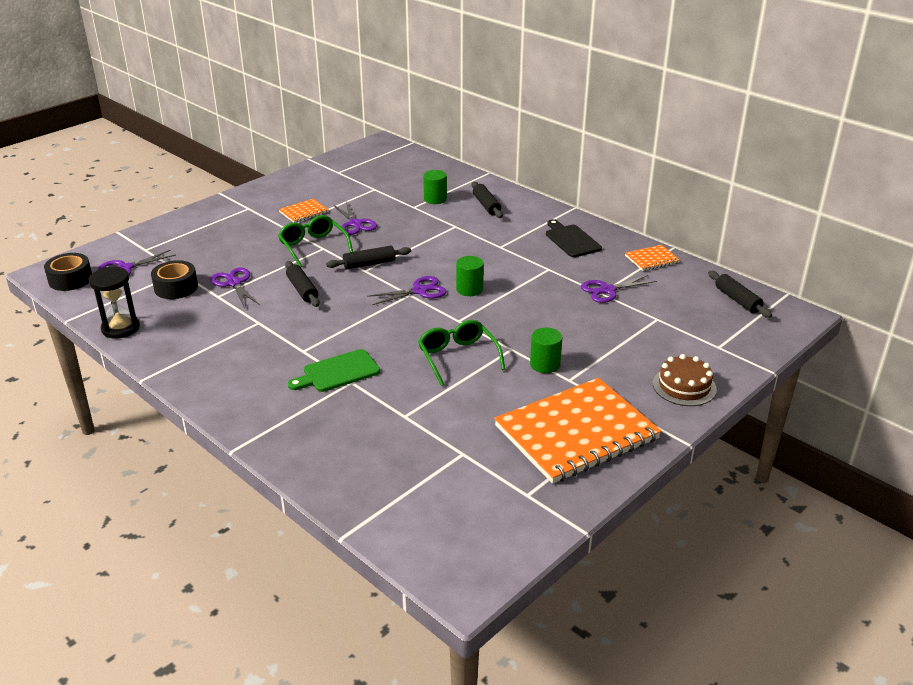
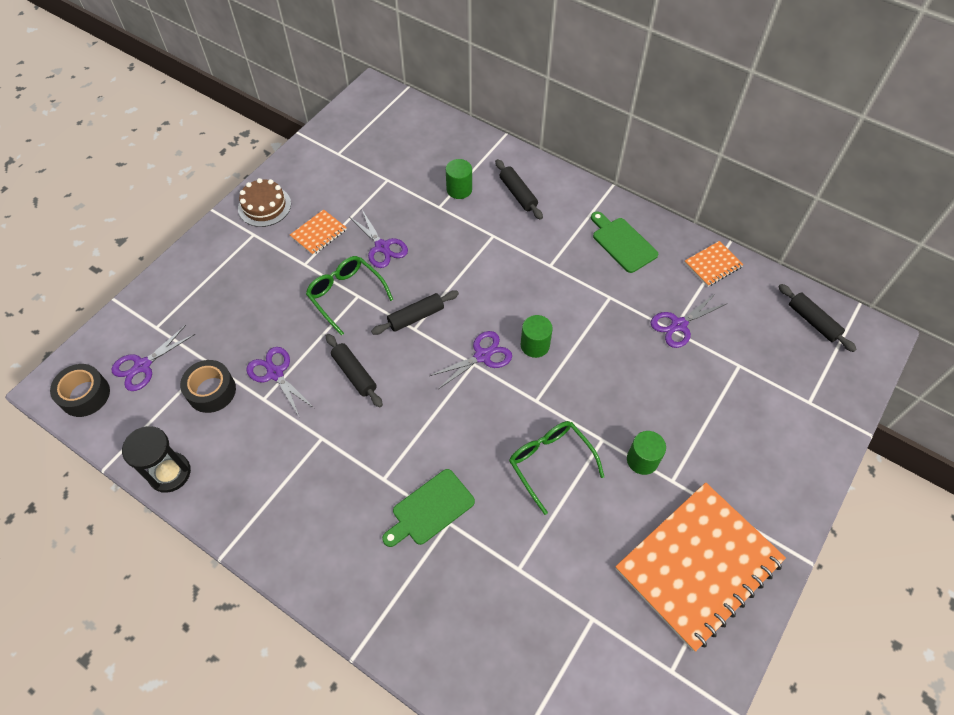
camera: 10 degrees left, 25 degrees up
black cutting board [546,219,602,257] -> green cutting board [591,211,658,273]
brown cake [653,354,717,406] -> brown cake moved to [238,178,291,227]

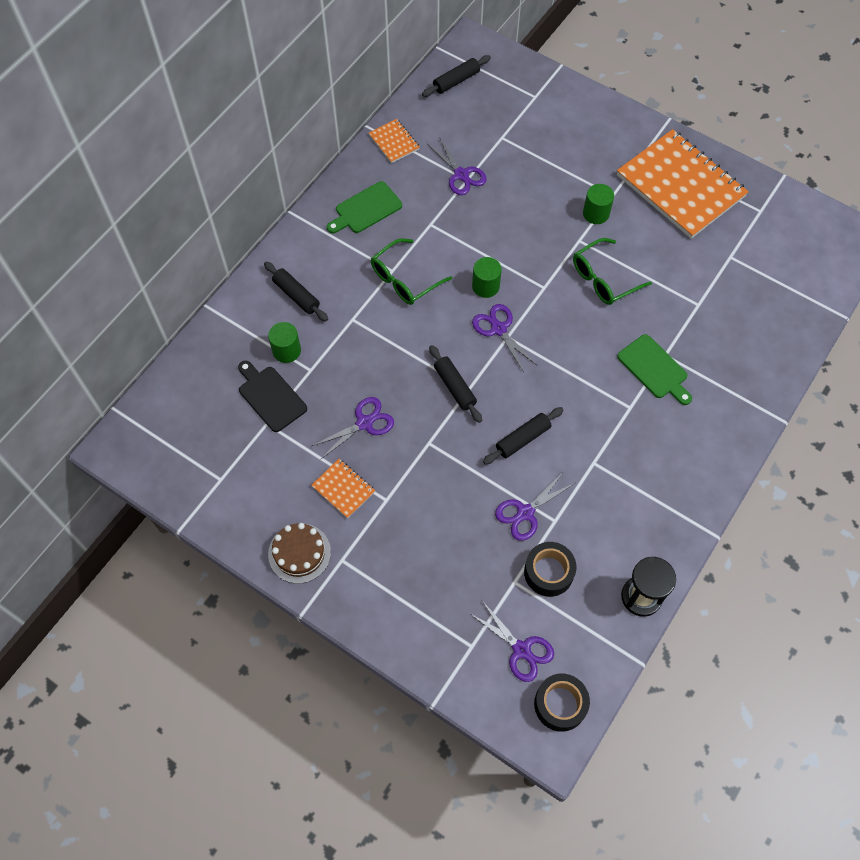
camera: 90 degrees left, 5 degrees up
green glasses [306,256,394,336] -> green glasses moved to [371,238,452,305]
black rolling pin [495,159,543,220] -> black rolling pin turned 75 degrees clockwise [264,262,328,322]
none -> black cutting board [238,361,307,432]

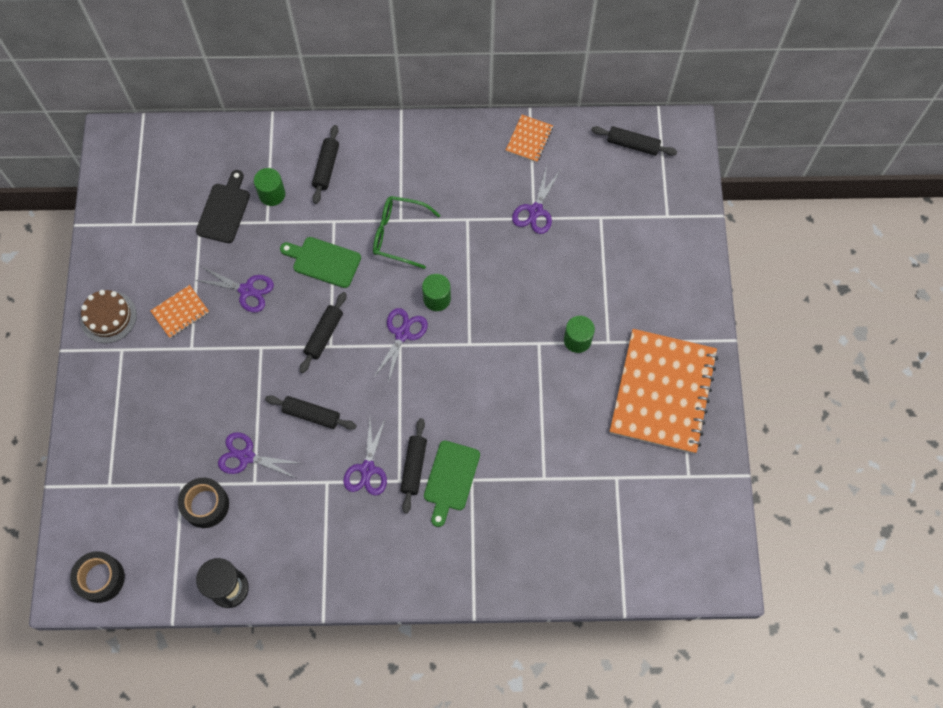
camera: 55 degrees right, 5 degrees up
orange notebook [311,459,375,519] -> orange notebook turned 45 degrees clockwise [150,285,209,338]
green cutting board [327,181,402,233] -> green cutting board moved to [280,237,361,288]
purple scissors [471,602,554,682] -> purple scissors moved to [343,417,387,495]
green glasses [573,238,652,305] -> none
none -> black rolling pin [400,418,427,514]

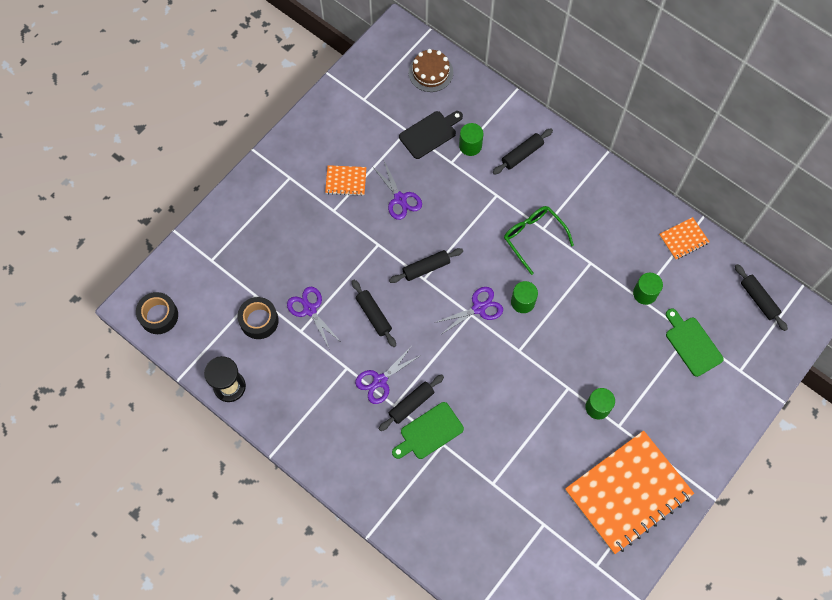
camera: 40 degrees right, 0 degrees up
brown cake [80,290,137,343] -> brown cake moved to [409,49,453,92]
green cutting board [280,237,361,288] -> green cutting board moved to [666,309,724,377]
purple scissors [512,166,560,234] -> green cylinder [633,273,663,305]

